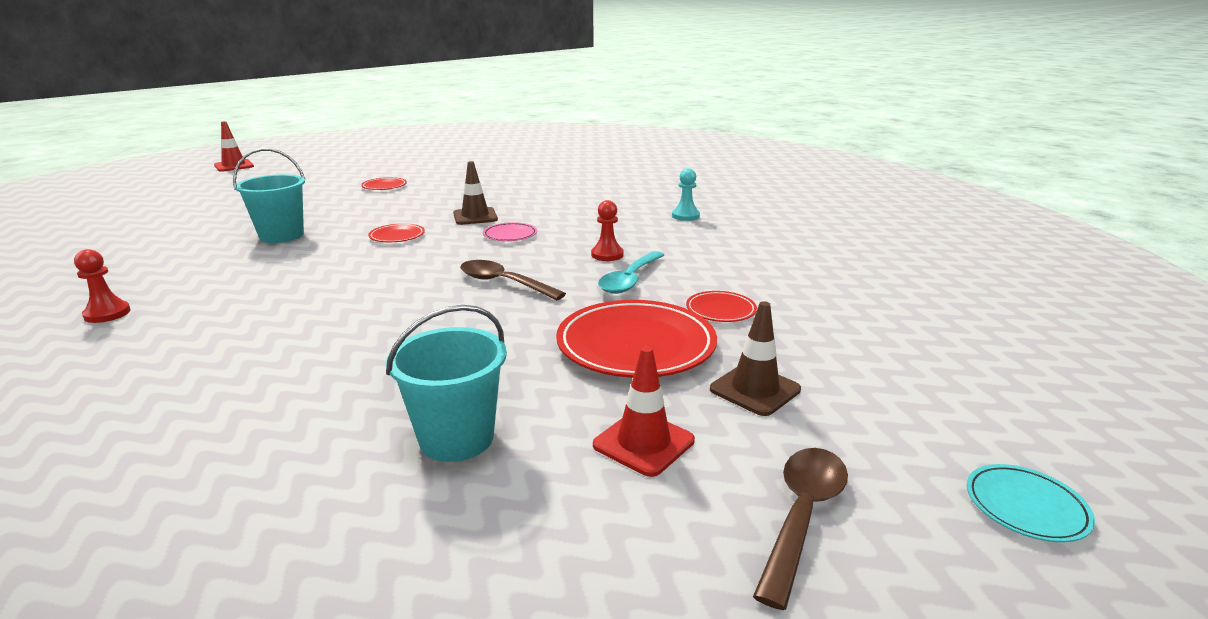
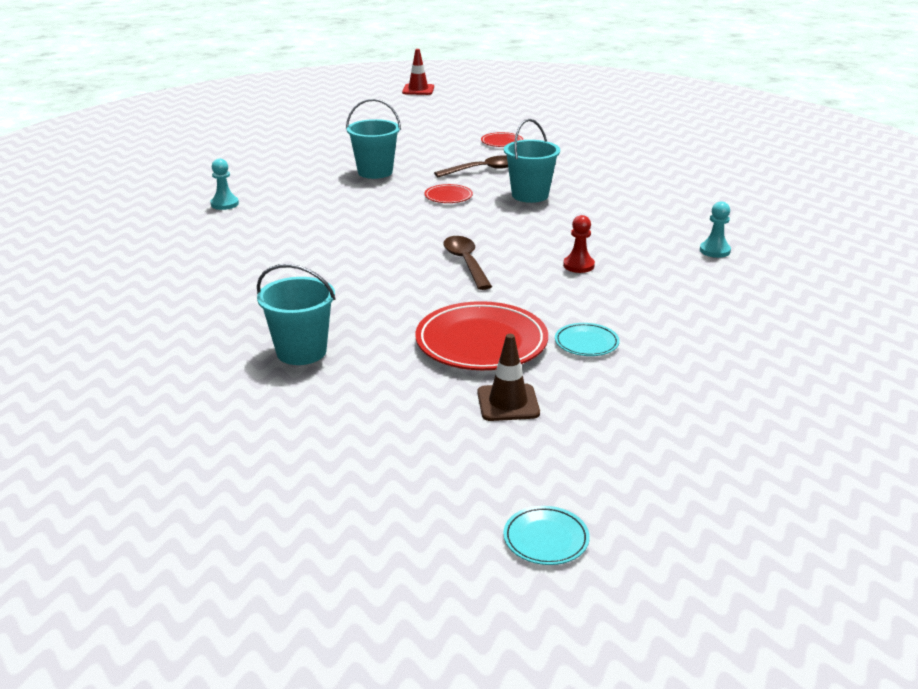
camera: 40 degrees right, 5 degrees up
red pawn [74,249,131,323] -> turquoise pawn [211,159,239,210]
brown traffic cone [453,161,498,225] -> turquoise bucket [504,119,560,203]
pink plate [483,222,537,241] -> none
red traffic cone [593,346,695,477] -> none
turquoise spoon [598,251,664,294] -> none
red plate [686,291,757,322] -> turquoise plate [555,323,620,356]
brown spoon [753,448,848,610] -> brown spoon moved to [434,155,508,177]

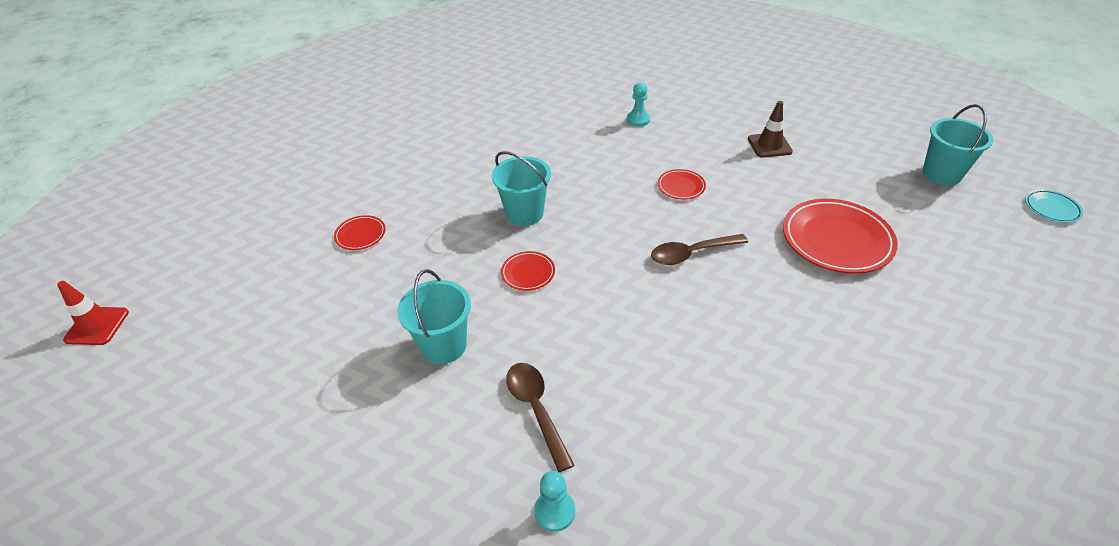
camera: 90 degrees left, 15 degrees up
turquoise bucket [257,264,336,365] -> turquoise bucket moved to [923,104,993,185]
brown spoon [434,155,508,177] -> brown spoon moved to [506,363,575,472]
brown traffic cone [477,334,540,421] -> brown traffic cone moved to [748,101,793,158]
turquoise plate [555,323,620,356] -> none
red pawn [563,215,595,273] -> red plate [658,169,706,199]

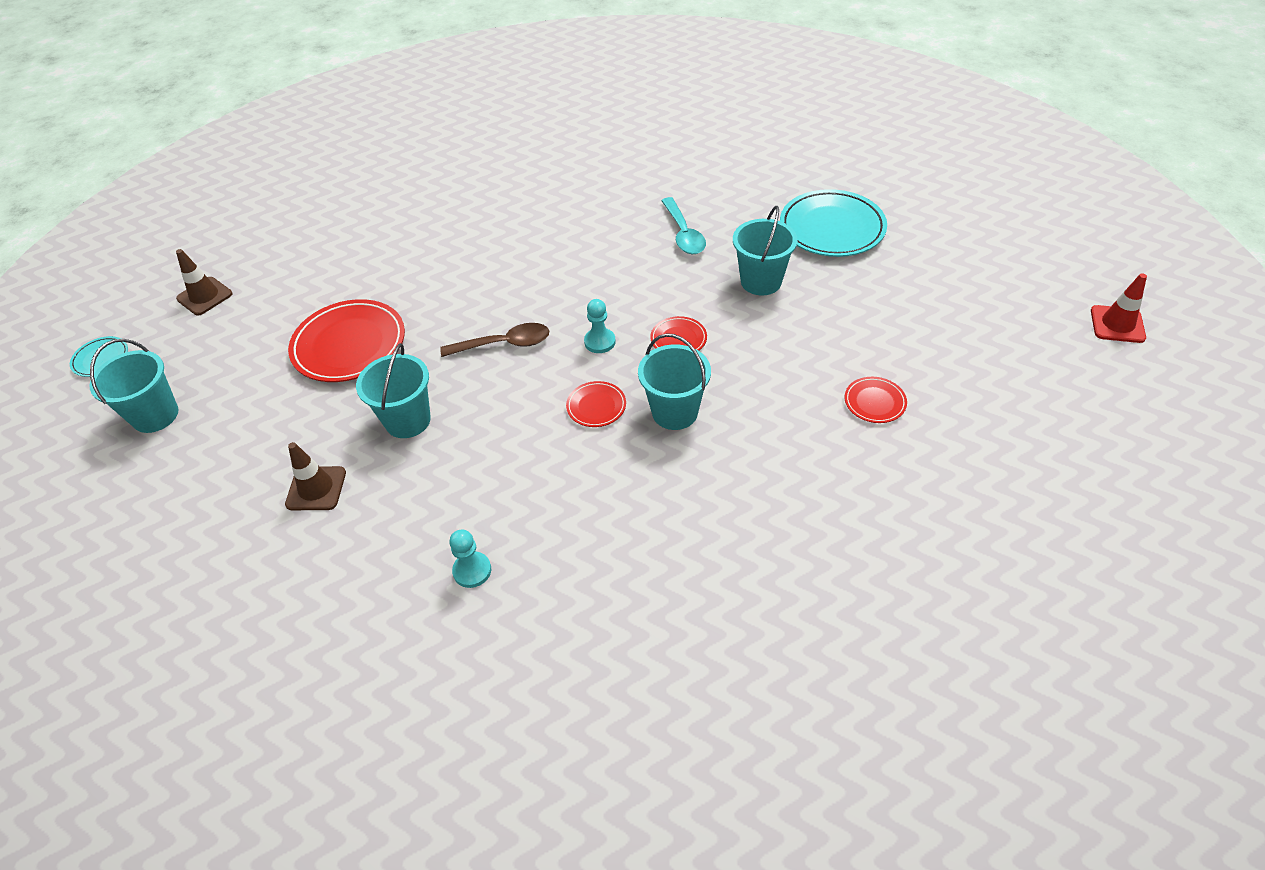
camera: 170 degrees left, 5 degrees up
brown spoon [506,363,575,472] -> turquoise spoon [661,197,706,254]
turquoise pawn [534,471,575,532] -> turquoise pawn moved to [584,299,616,353]
red plate [658,169,706,199] -> red plate moved to [566,381,626,427]
none -> brown traffic cone [176,249,232,316]
none -> turquoise bucket [356,343,431,438]
none -> turquoise plate [780,189,887,257]

